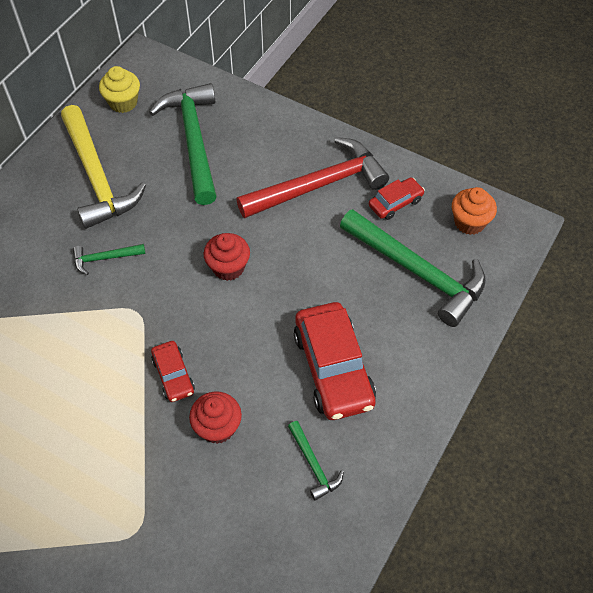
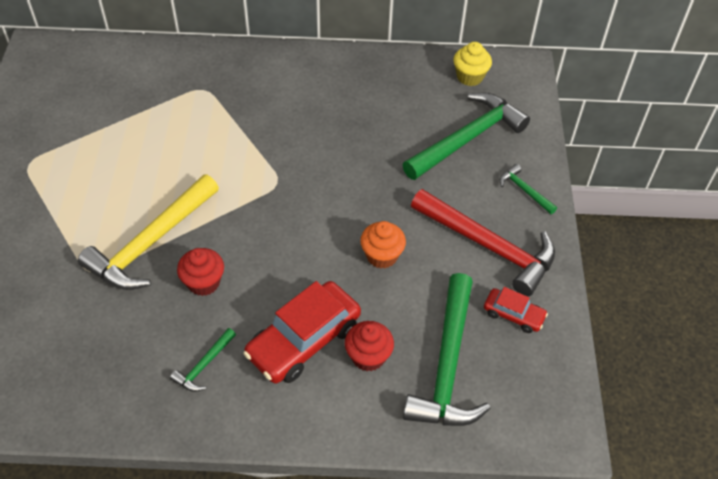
camera: 60 degrees right, 5 degrees down
yellow hammer [61,105,146,229] -> yellow hammer moved to [78,174,219,290]
green hammer [73,244,145,275] -> green hammer moved to [500,164,557,214]
red car [151,341,195,402] -> none
red cupcake [204,233,250,281] -> red cupcake moved to [345,321,394,371]
orange cupcake [452,187,497,235] -> orange cupcake moved to [360,221,406,268]

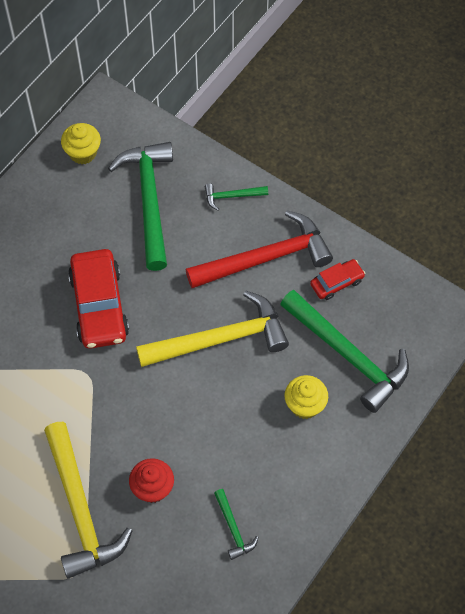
camera: 55 degrees left, 10 degrees up
red car [243,281,361,383] -> red car moved to [68,249,129,349]
red cupcake [345,321,394,371] -> yellow cupcake [284,375,328,419]
orange cupcake [360,221,406,268] -> yellow hammer [136,291,289,367]

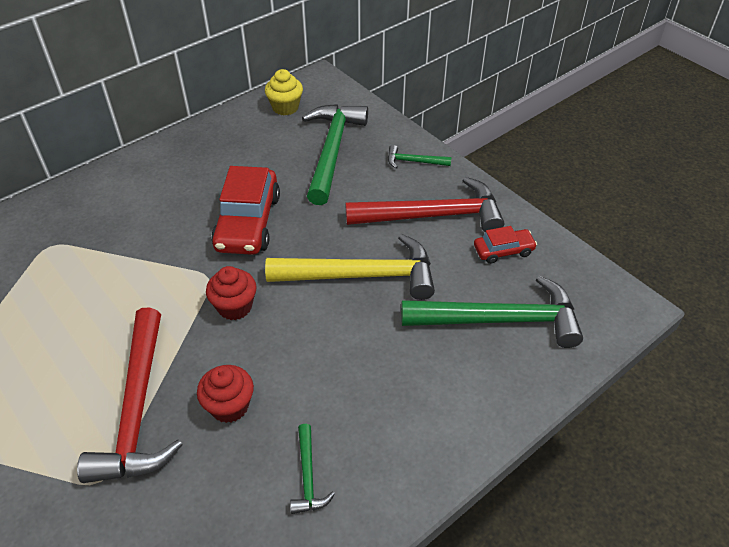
camera: 15 degrees right, 15 degrees down
yellow hammer [44,422,133,579] -> red hammer [77,307,182,483]
green hammer [280,290,409,413] -> green hammer turned 60 degrees counterclockwise [401,275,583,348]
yellow cupcake [284,375,328,419] -> none
none -> red cupcake [206,266,257,320]

